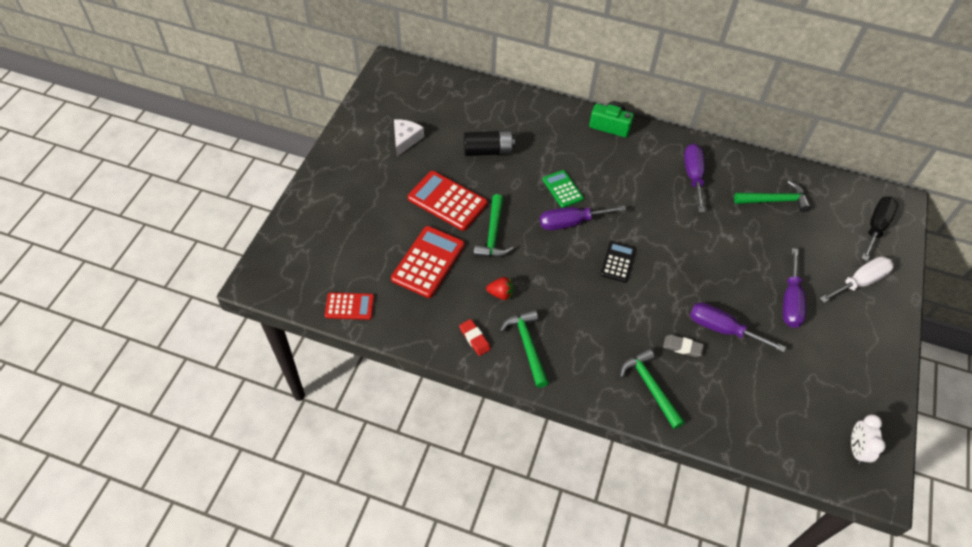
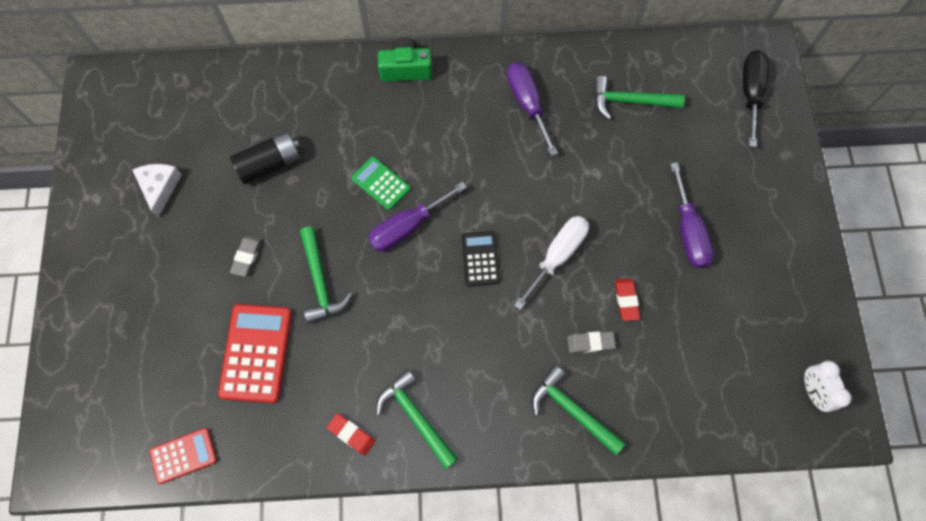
camera: 20 degrees left, 15 degrees up
red calculator [408,171,488,231] -> grey eraser [230,235,262,277]
red strawberry [486,277,513,300] -> none
purple screwdriver [690,302,786,352] -> red eraser [615,278,640,321]
green hammer [734,181,811,212] -> green hammer turned 150 degrees counterclockwise [594,76,685,119]
white screwdriver [820,256,894,303] -> white screwdriver moved to [514,216,589,310]

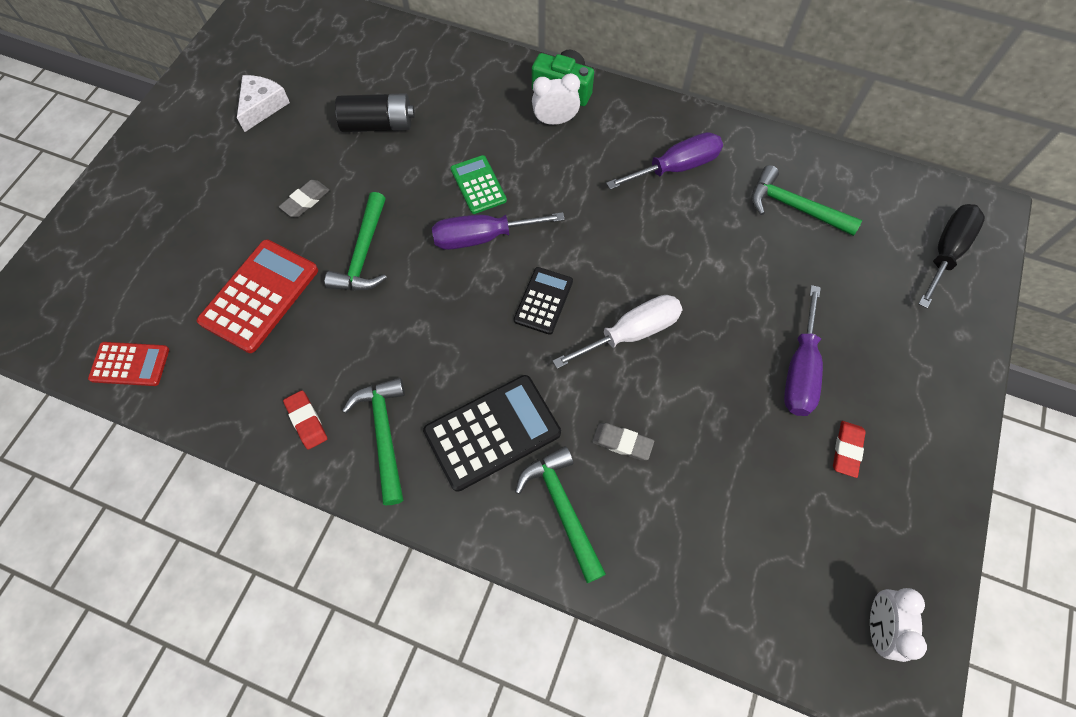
camera: 25 degrees right, 5 degrees down
purple screwdriver [507,62,558,156] -> purple screwdriver turned 60 degrees clockwise [606,132,723,190]
red eraser [615,278,640,321] -> red eraser moved to [833,421,866,478]
none -> black calculator [423,375,561,492]
none -> white clock [532,73,580,125]

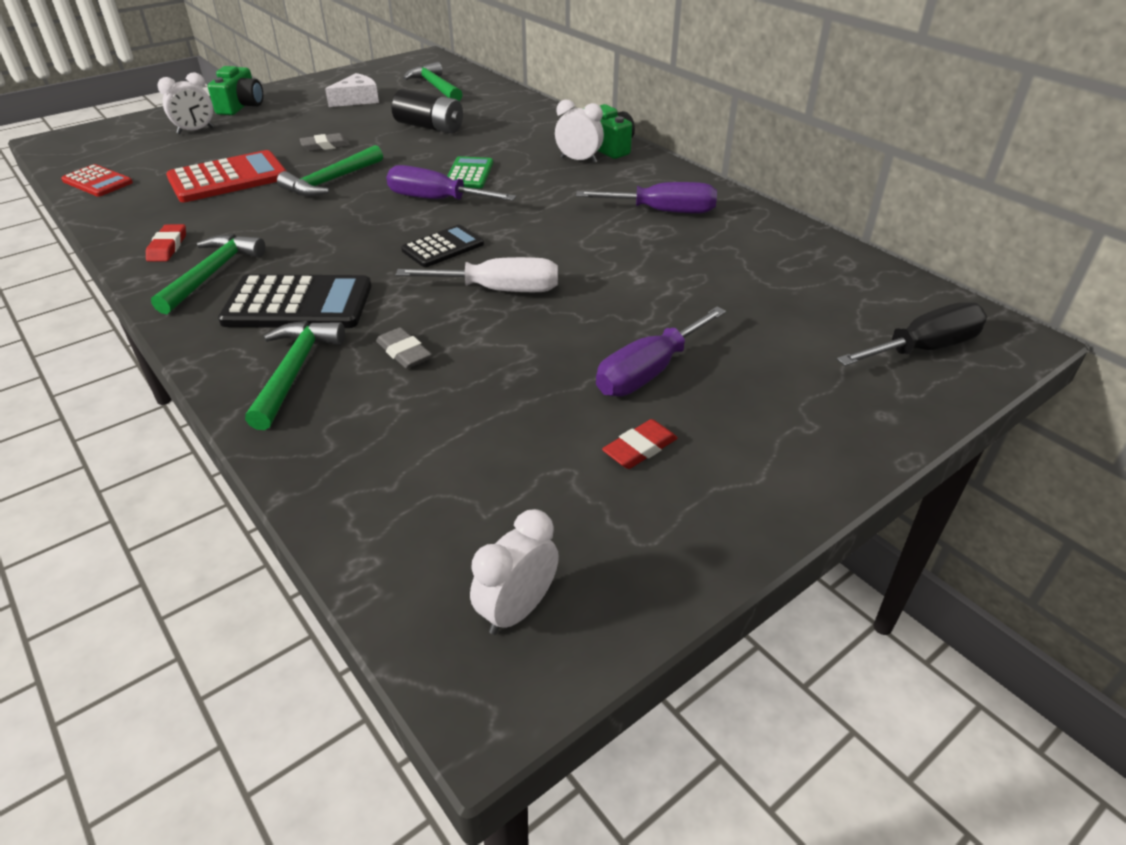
camera: 30 degrees right, 25 degrees down
green hammer [752,165,862,236] -> green hammer moved to [403,62,463,101]
none -> white clock [157,72,214,134]
none -> green camera [208,66,263,115]

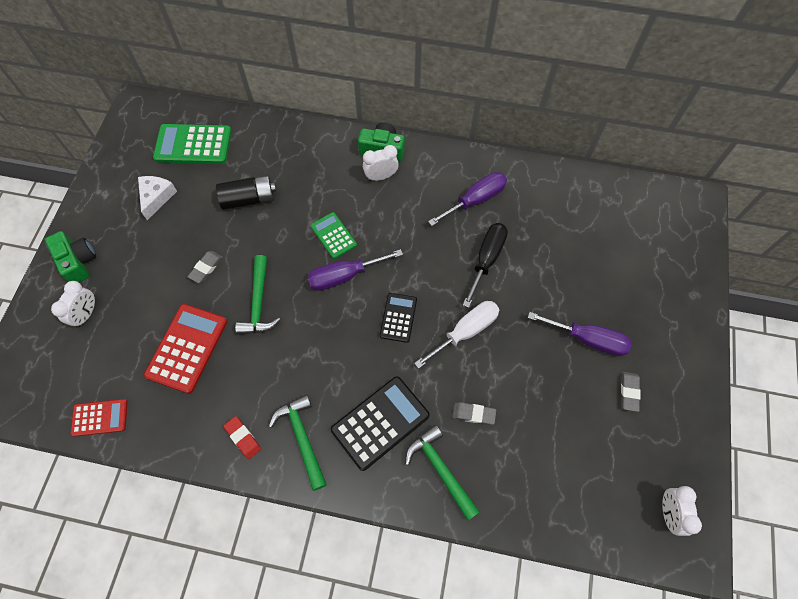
camera: 40 degrees left, 25 degrees up
green hammer [403,62,463,101] -> green calculator [153,124,232,164]
purple screwdriver [596,307,726,396] -> purple screwdriver turned 75 degrees counterclockwise [528,312,632,356]
red eraser [602,419,678,469] -> grey eraser [621,372,641,412]
black screwdriver [837,302,987,366] -> black screwdriver moved to [463,223,508,308]

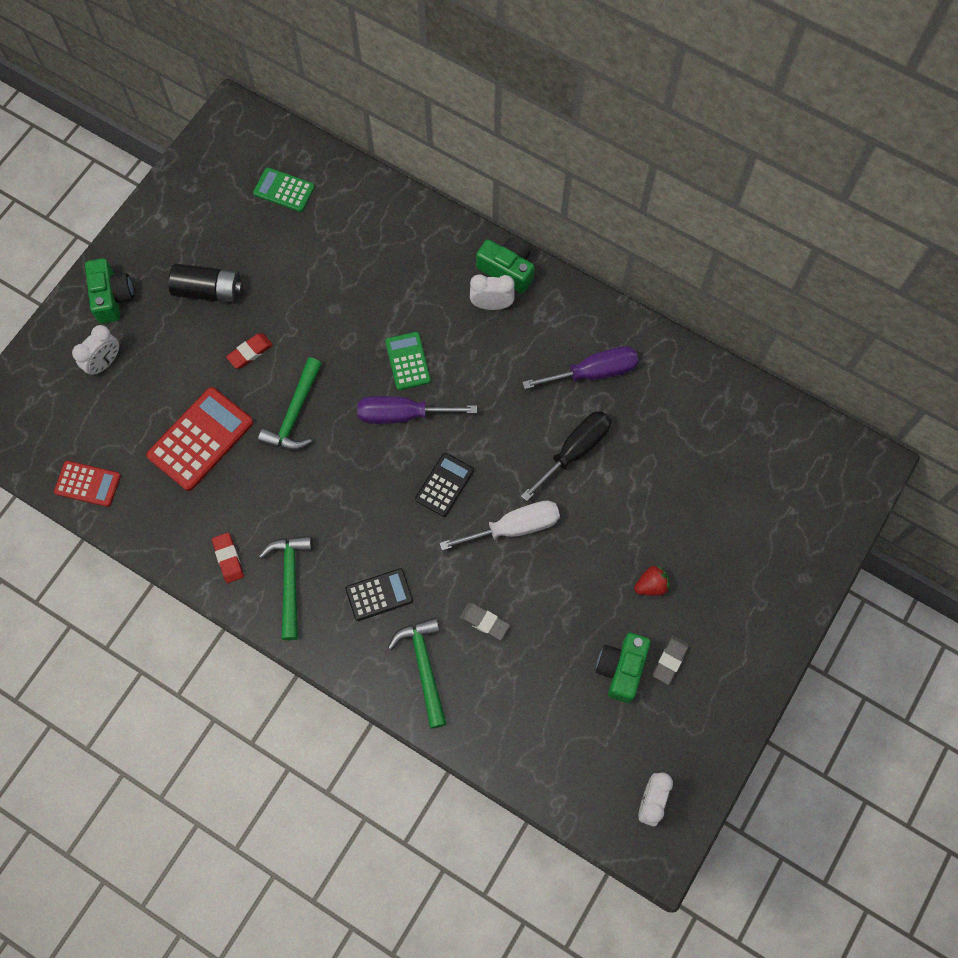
camera: 20 degrees right, 5 degrees up
white cheese [138,176,177,220] -> none
green calculator [153,124,232,164] -> green calculator [253,167,315,212], size x0.60
grey eraser [188,251,223,283] -> red eraser [226,333,273,368]
black battery [216,175,276,210] -> black battery moved to [168,264,243,303]
black calculator [331,376,430,471] -> black calculator [345,568,413,621], size x0.60
purple screwdriver [528,312,632,356] -> red strawberry [634,565,670,596]
none -> green camera [596,633,651,703]

